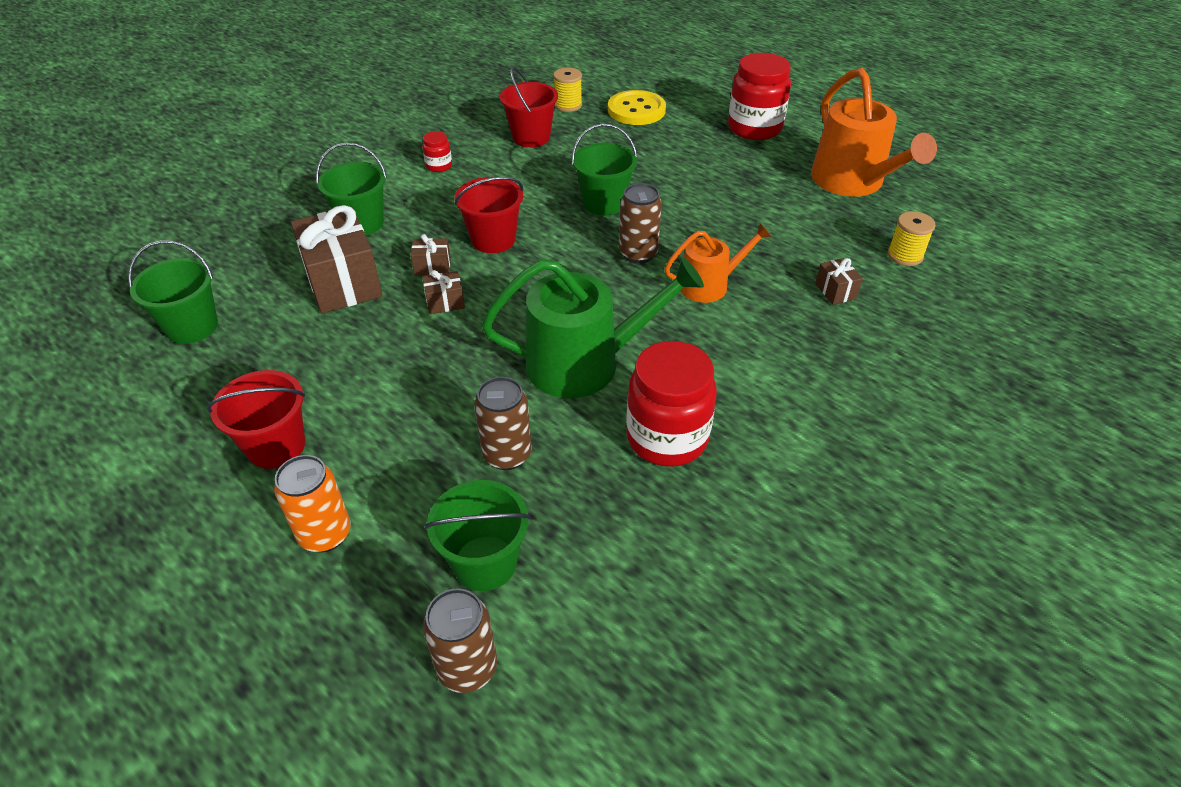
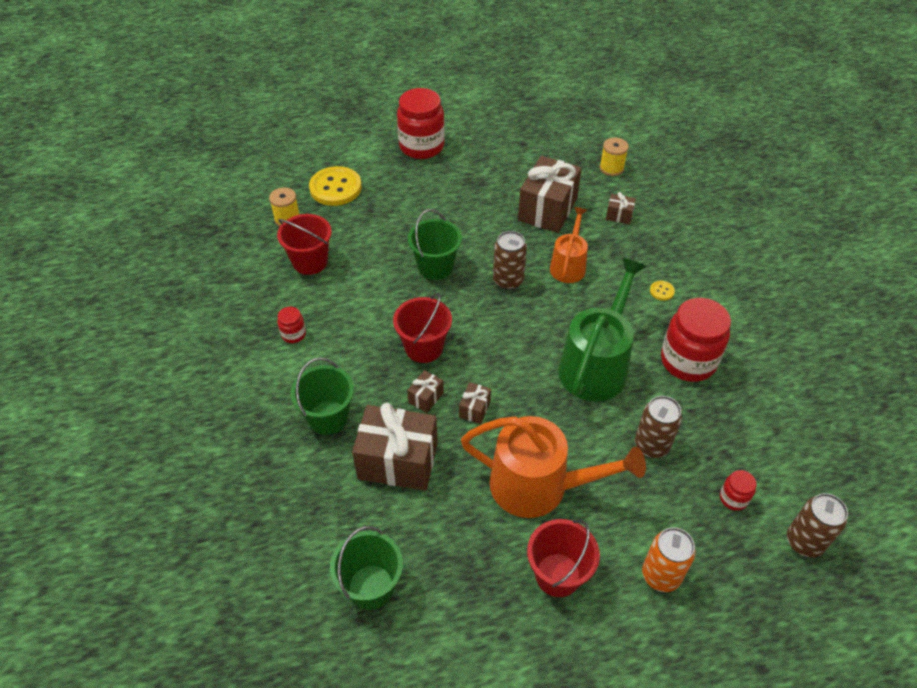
camera: 55 degrees left, 5 degrees up
green bucket [425,480,530,591] -> red jar [720,470,756,511]
orange watering can [811,68,937,196] -> orange watering can moved to [461,416,646,518]
none -> brown gift [518,156,582,233]
none -> yellow button [650,281,675,301]

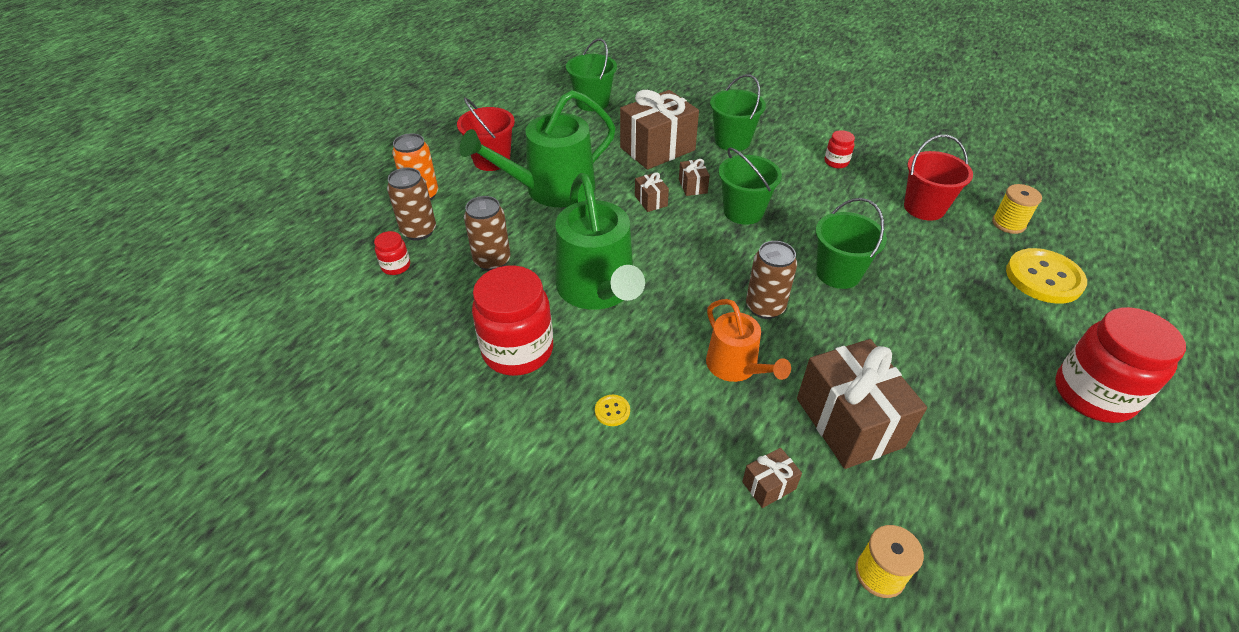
camera: 135 degrees right, 5 degrees down
red bucket [393,293,452,363] -> green bucket [719,148,782,225]
orange watering can [461,416,646,518] -> green watering can [460,90,616,207]
brown can [787,493,848,558] -> brown can moved to [387,168,436,241]

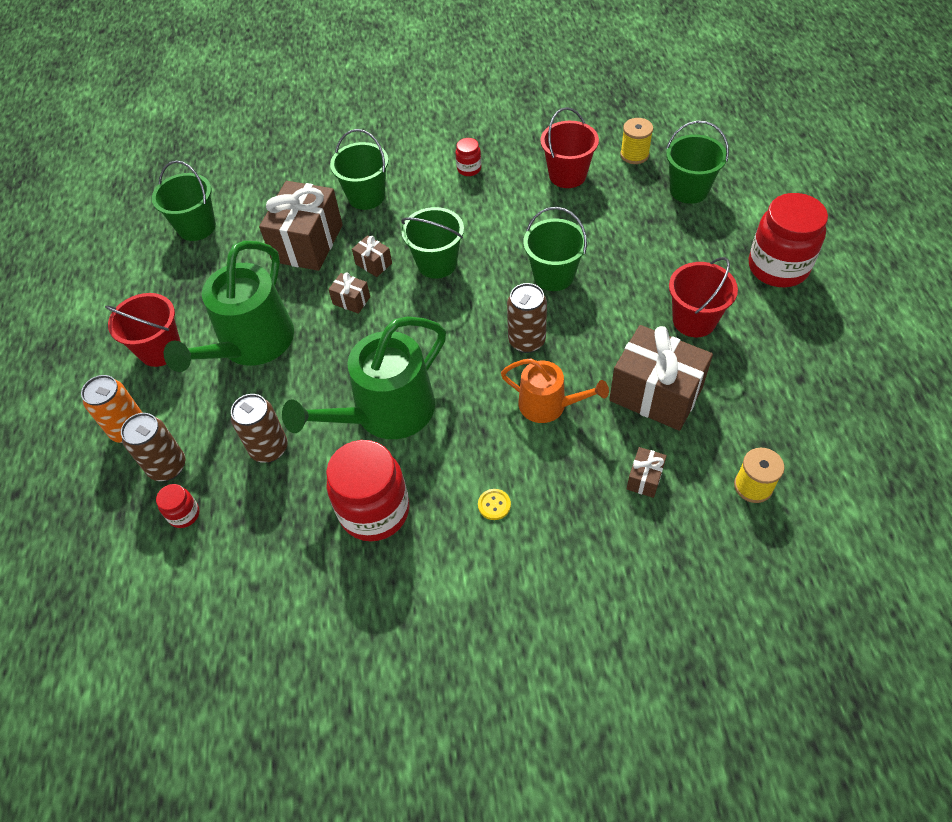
camera: 35 degrees left, 10 degrees up
green watering can [555,173,645,310] -> green watering can turned 105 degrees clockwise [282,317,446,439]
yellow button [1006,248,1087,304] -> green bucket [666,121,729,204]
none -> red bucket [669,257,738,337]

